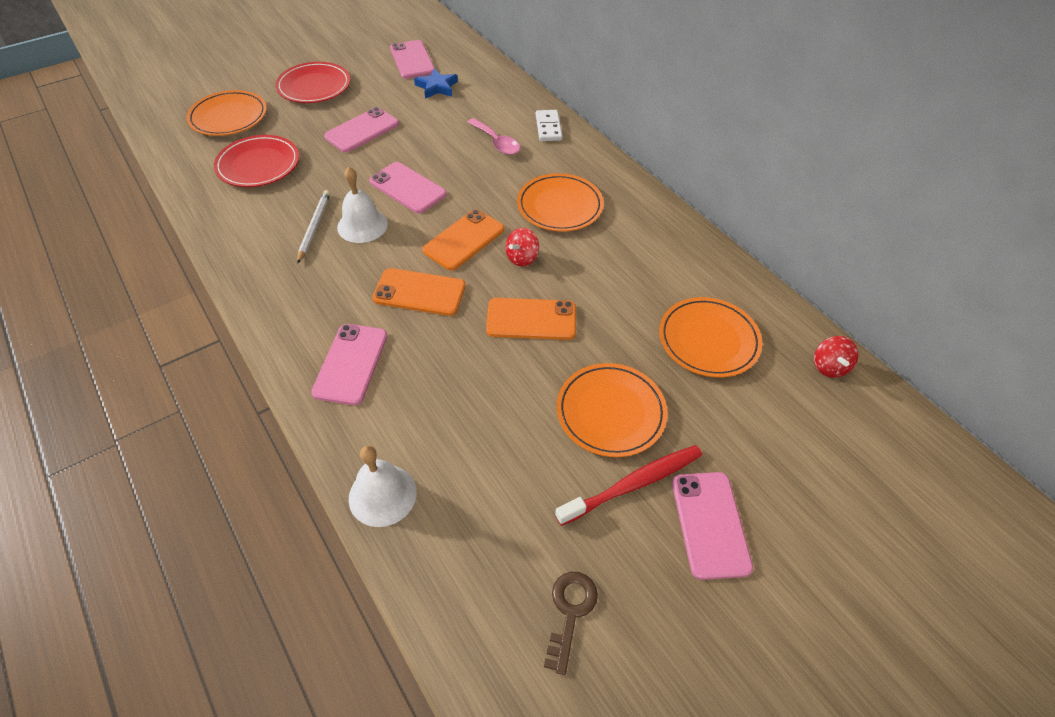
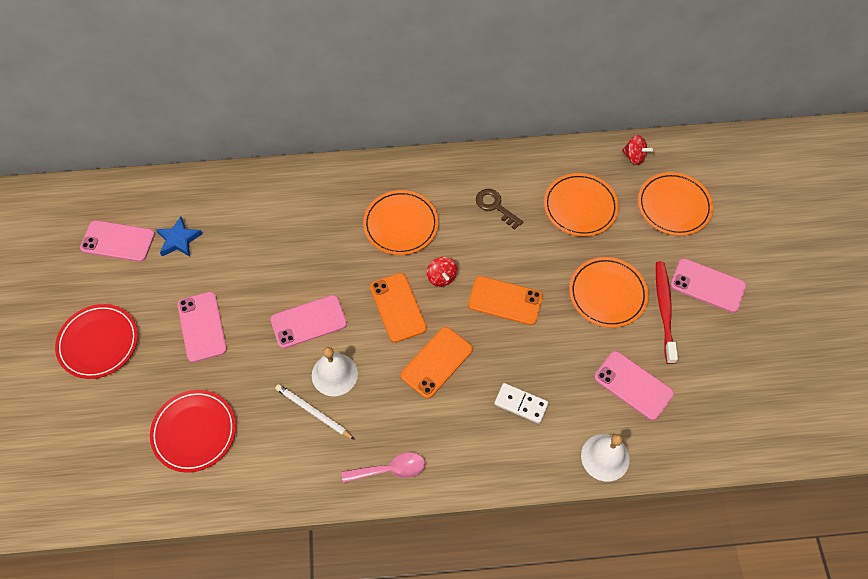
camera: 60 degrees left, 10 degrees up
orange plate [186,90,267,136] -> orange plate moved to [638,172,713,236]
pink phone [311,324,388,405] -> pink phone moved to [594,351,674,420]
pink spoon [467,118,520,155] -> pink spoon moved to [342,452,425,483]
orange phone [486,298,576,340] -> orange phone turned 75 degrees clockwise [468,276,543,325]
white domino [536,110,563,141] -> white domino moved to [494,383,549,424]
brown key [544,572,598,675] -> brown key moved to [476,189,523,230]

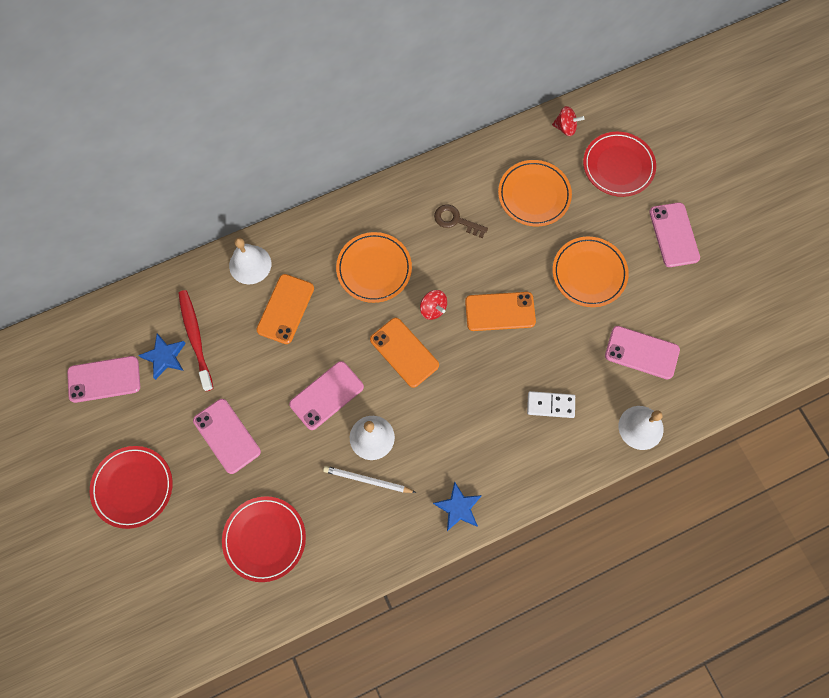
camera: 20 degrees left, 10 degrees up
pink spoon [342,452,425,483] -> blue star [433,482,482,531]
orange phone [400,327,473,399] -> orange phone moved to [256,274,314,344]
orange plate [638,172,713,236] -> red plate [583,132,656,197]
red toothbrush [656,261,678,364] -> red toothbrush moved to [178,290,214,391]
pink phone [670,258,746,313] -> pink phone turned 75 degrees clockwise [649,202,700,267]
none -> white bell [229,238,271,284]

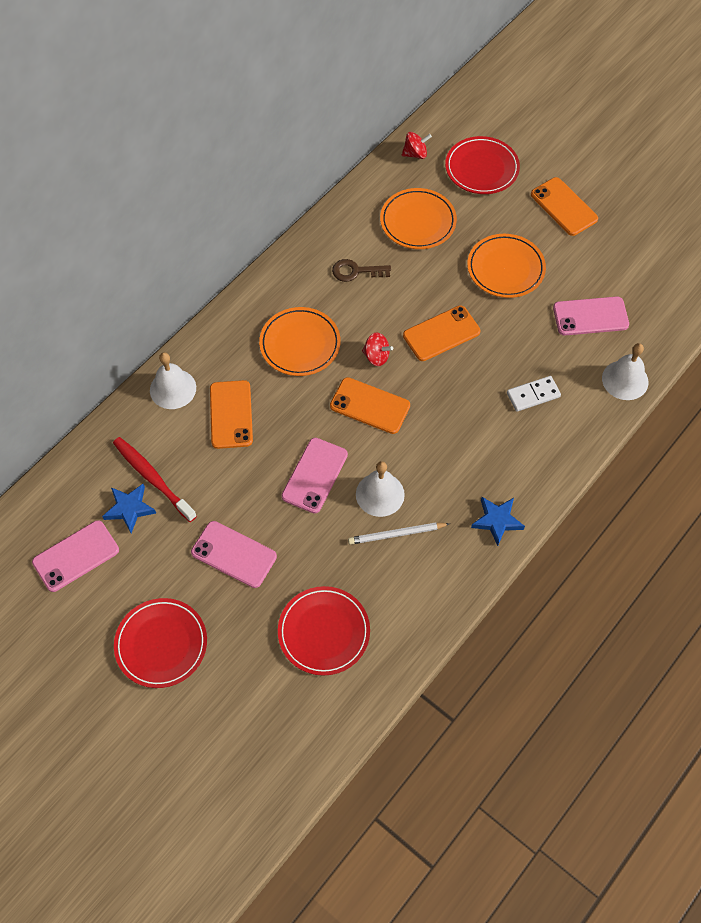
camera: 25 degrees left, 10 degrees down
pink phone [649,202,700,267] -> orange phone [531,177,598,236]

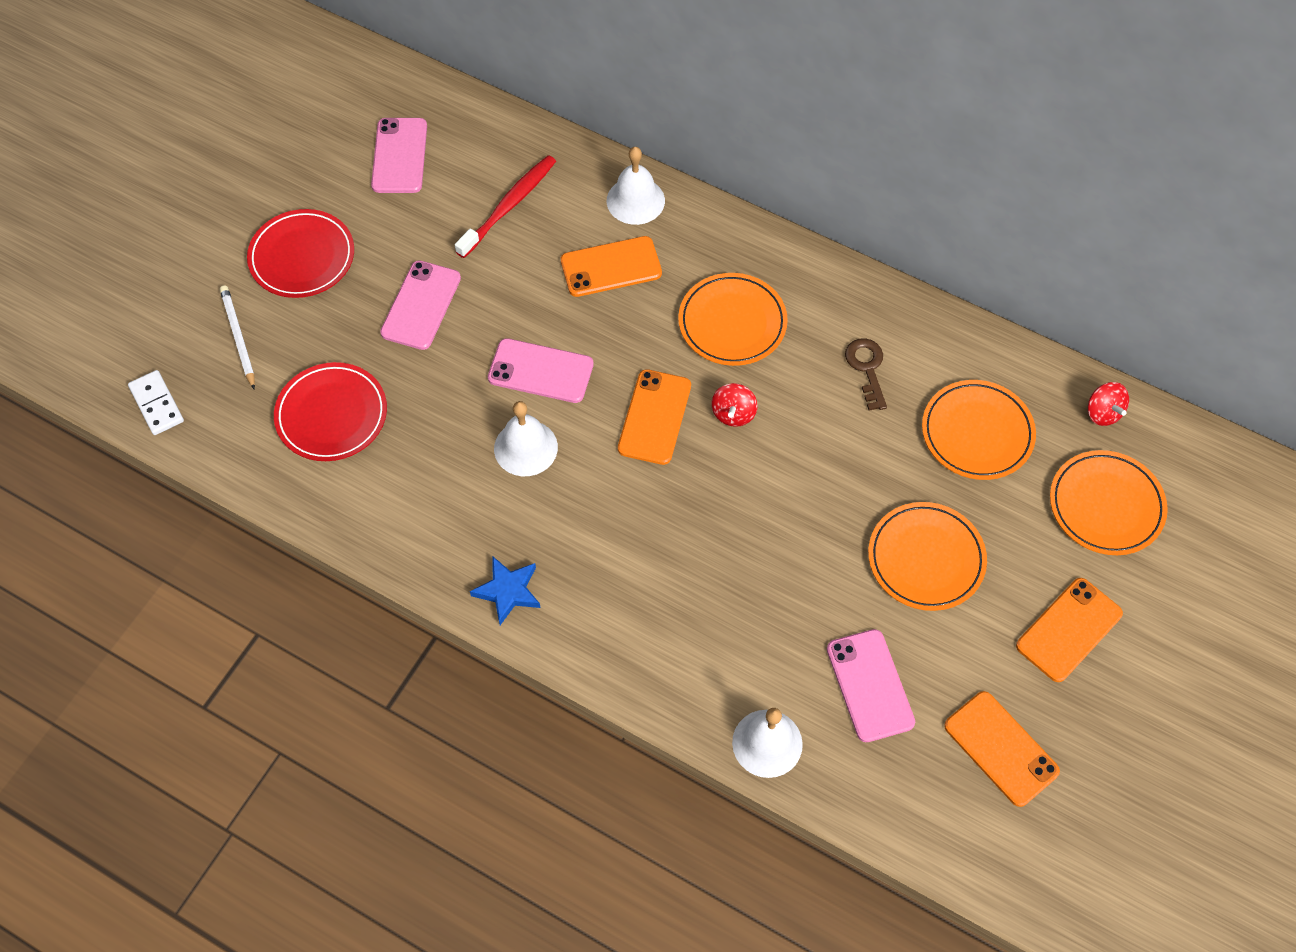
camera: 80 degrees right, 0 degrees up
pink phone [32,520,119,592] -> pink phone turned 45 degrees clockwise [371,118,427,193]
blue star [102,484,156,533] -> none
white pencil [348,523,450,545] -> white pencil moved to [220,285,255,389]
orange phone [403,305,481,361] -> orange phone moved to [944,691,1060,807]
red plate [445,136,520,194] -> orange plate [1050,450,1168,555]
white domino [507,376,561,412] -> white domino moved to [128,370,184,435]

